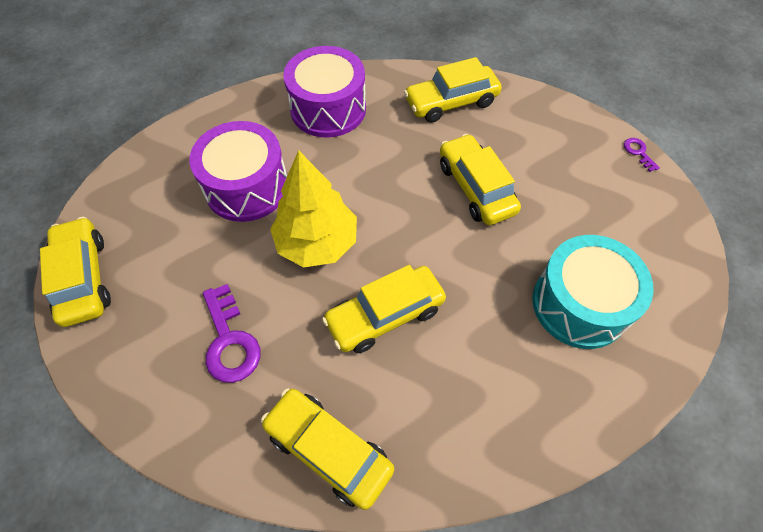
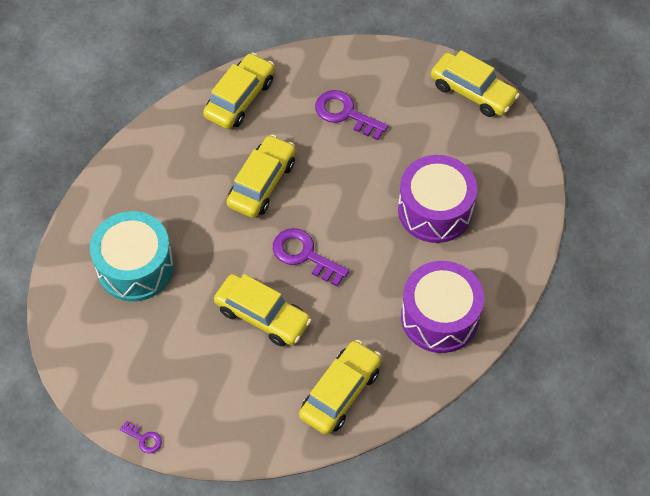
camera: 145 degrees right, 0 degrees up
yellow car [261,388,394,510] -> yellow car turned 60 degrees counterclockwise [203,53,274,129]
yellow tree [270,150,357,267] -> none
none -> purple key [273,228,349,286]

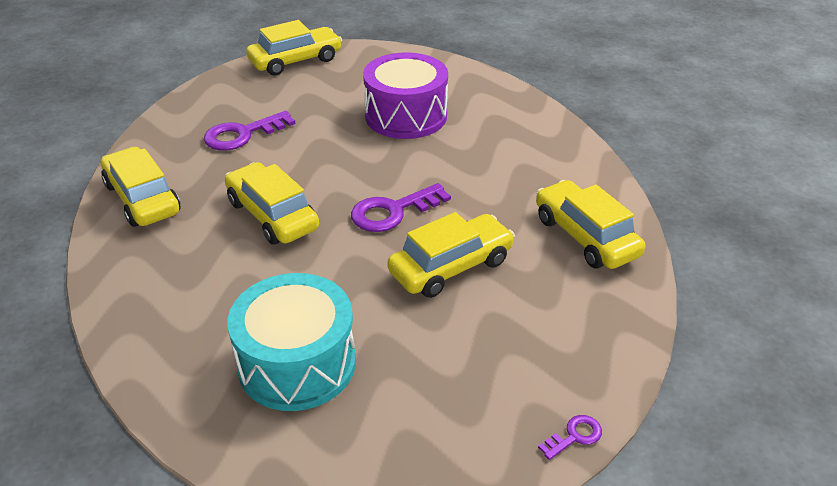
camera: 65 degrees left, 20 degrees down
purple drum [401,261,484,353] -> none

